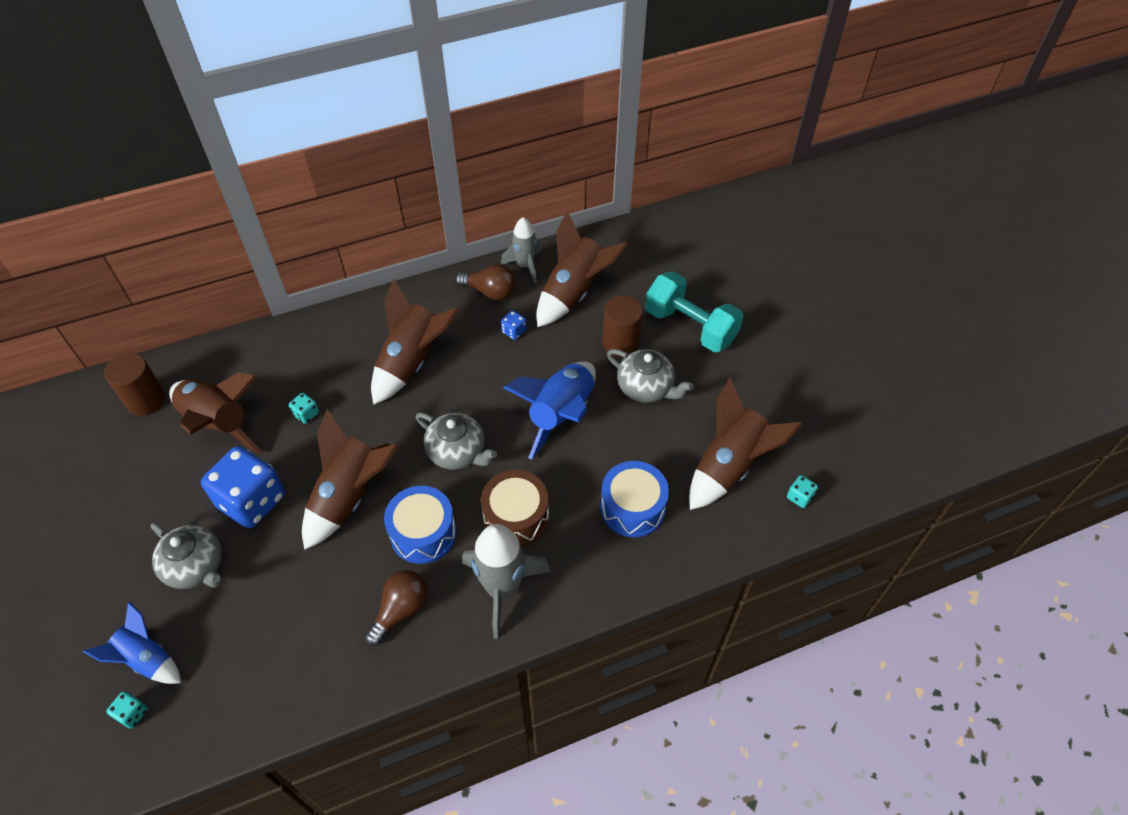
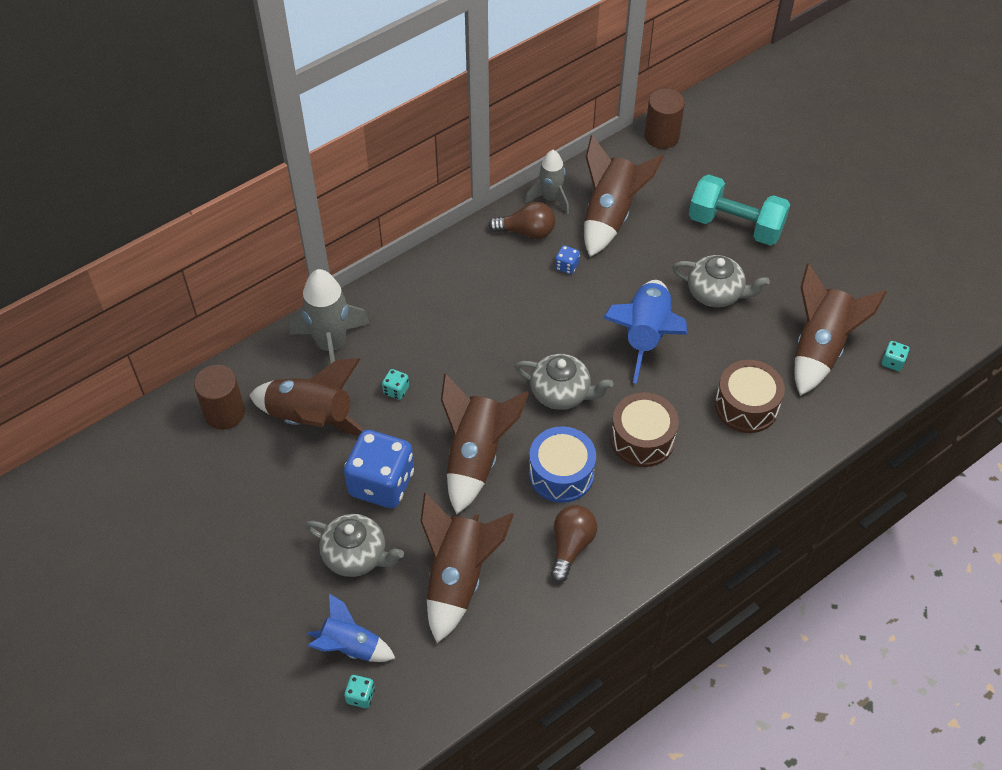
camera: 15 degrees left, 0 degrees up
brown rocket [371,279,460,405] -> brown rocket moved to [420,493,514,643]
grey rocket [462,524,551,639] -> grey rocket moved to [290,269,370,363]
blue drum [600,461,669,537] -> brown drum [715,360,785,433]
brown cylinder [602,296,643,357] -> brown cylinder moved to [645,89,685,149]

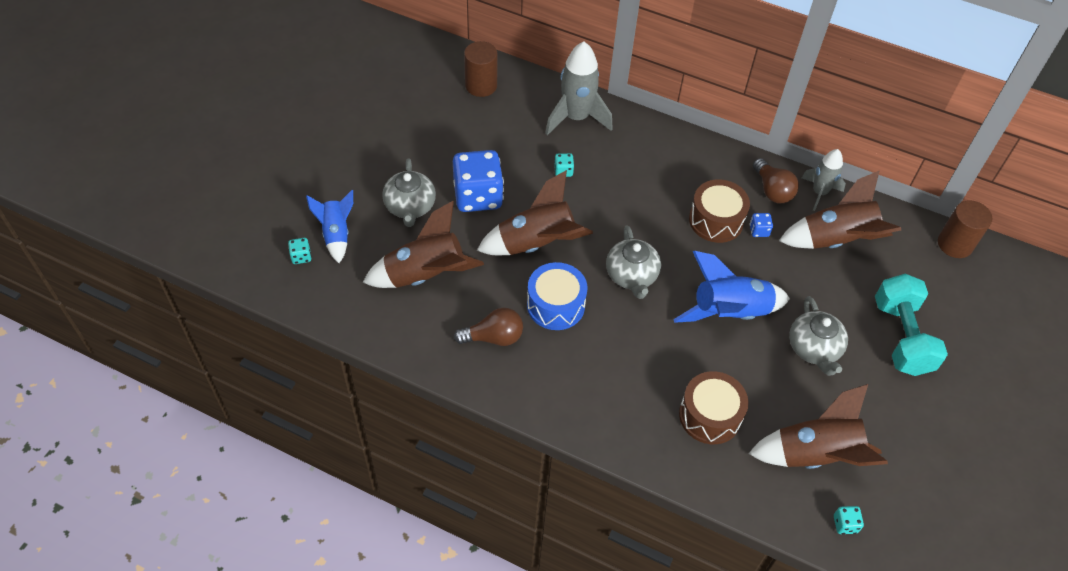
camera: 60 degrees right, 0 degrees up
brown rocket [249,358,365,436] -> none
brown drum [610,392,679,467] -> brown drum moved to [689,179,750,243]

